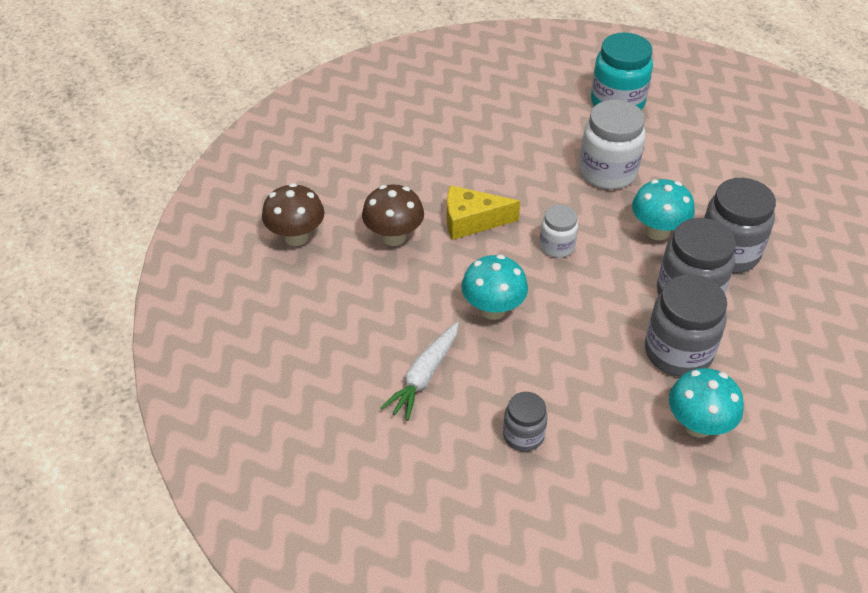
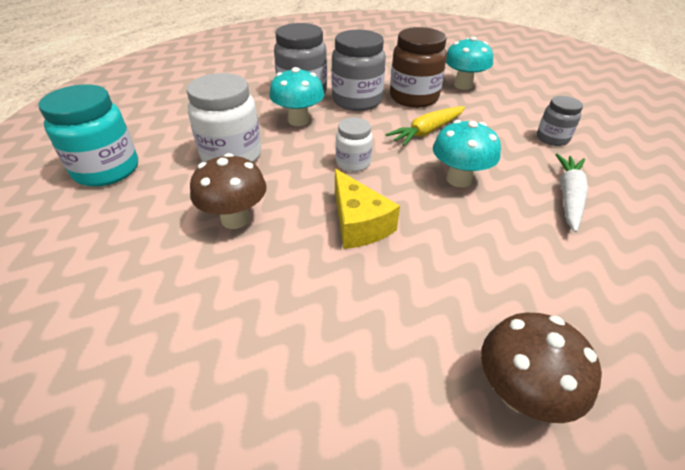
camera: 115 degrees left, 5 degrees down
brown mushroom [362,184,424,246] -> brown mushroom moved to [190,153,267,229]
white carrot [380,322,459,421] -> white carrot turned 75 degrees counterclockwise [555,154,588,232]
grey jar [645,274,727,377] -> brown jar [390,27,447,108]
none -> yellow carrot [386,106,465,146]

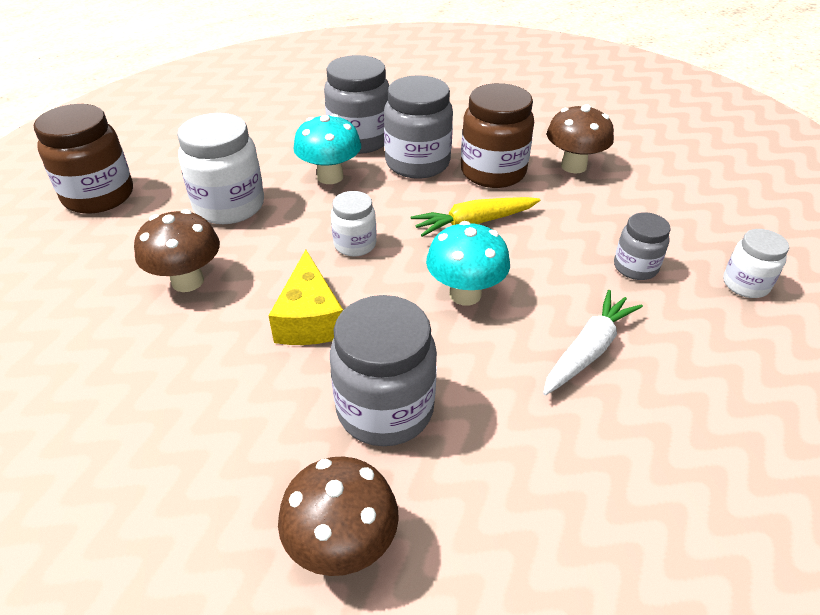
camera: 20 degrees right, 0 degrees up
turquoise jar [39,84,138,187] -> brown jar [34,104,133,214]
turquoise mushroom [446,36,493,90] -> brown mushroom [547,104,614,174]
none -> grey jar [330,295,437,446]
none -> white jar [723,229,789,298]

